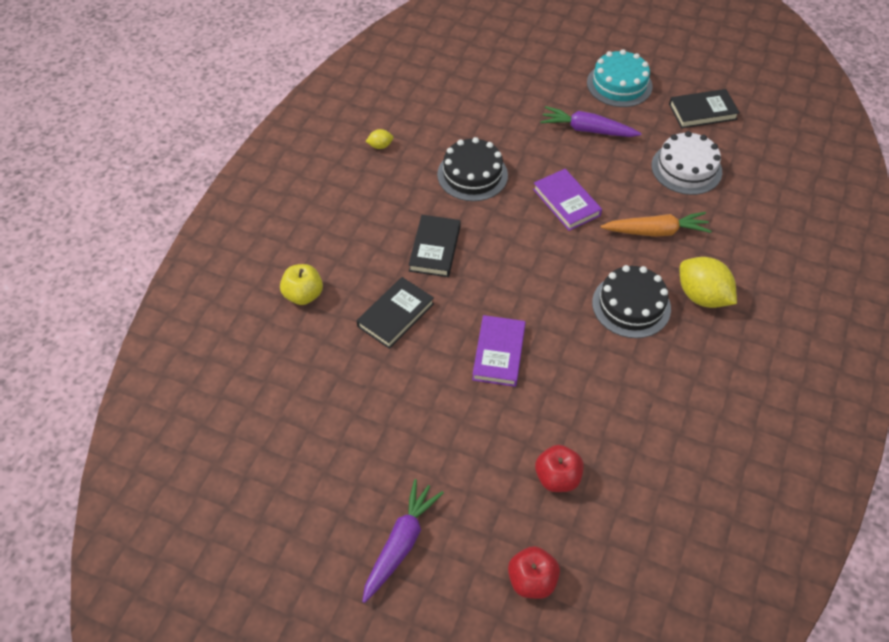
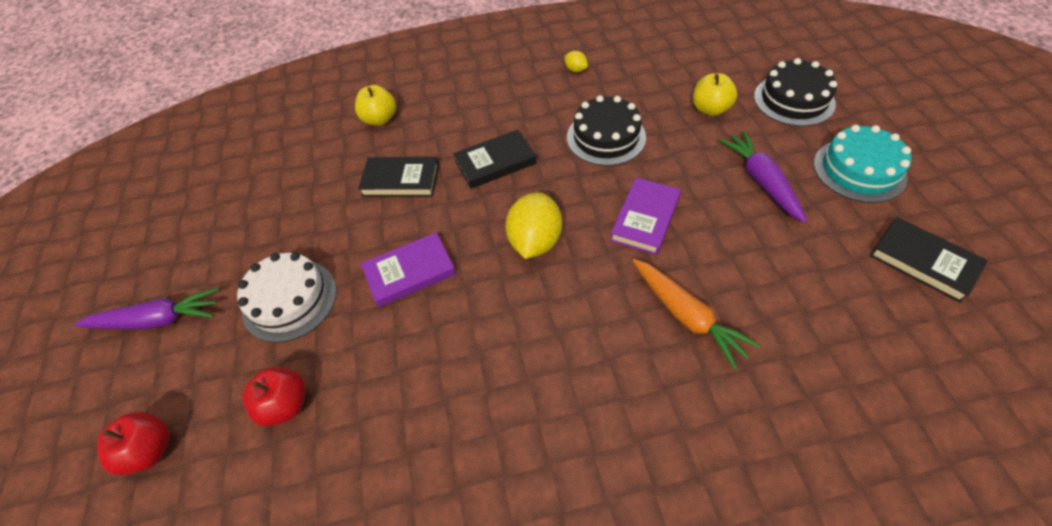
camera: 60 degrees right, 0 degrees up
black cake [592,265,671,338] -> black cake moved to [754,58,837,126]
white cake [651,131,722,195] -> white cake moved to [237,252,337,343]
yellow lemon [680,257,737,308] -> yellow lemon moved to [506,193,562,259]
none -> yellow apple [693,73,737,116]

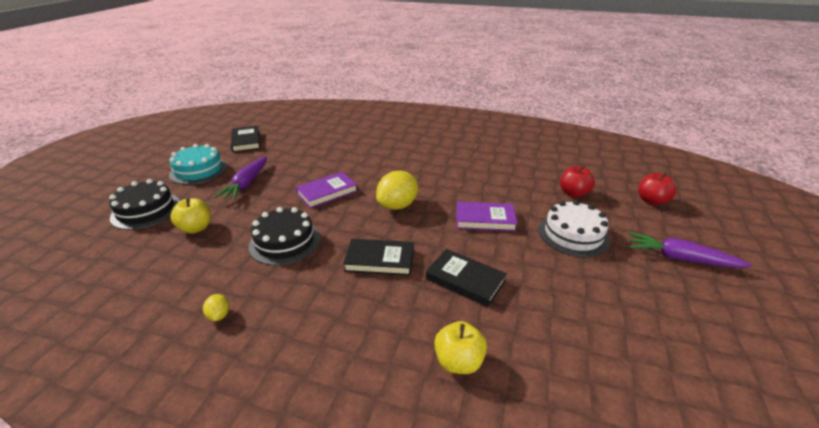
camera: 155 degrees left, 20 degrees down
orange carrot [632,259,761,370] -> none

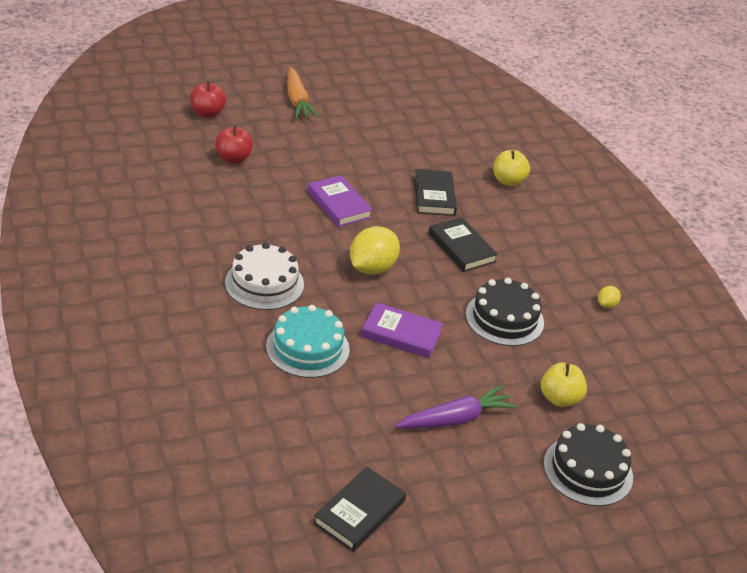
camera: 130 degrees left, 5 degrees up
turquoise cake [169,144,228,185] -> turquoise cake moved to [266,305,350,378]
yellow lemon [376,171,418,210] -> yellow lemon turned 60 degrees counterclockwise [350,226,400,275]
white cake [539,200,610,257] -> white cake moved to [225,243,304,310]
purple carrot [628,232,752,268] -> orange carrot [287,67,319,119]

